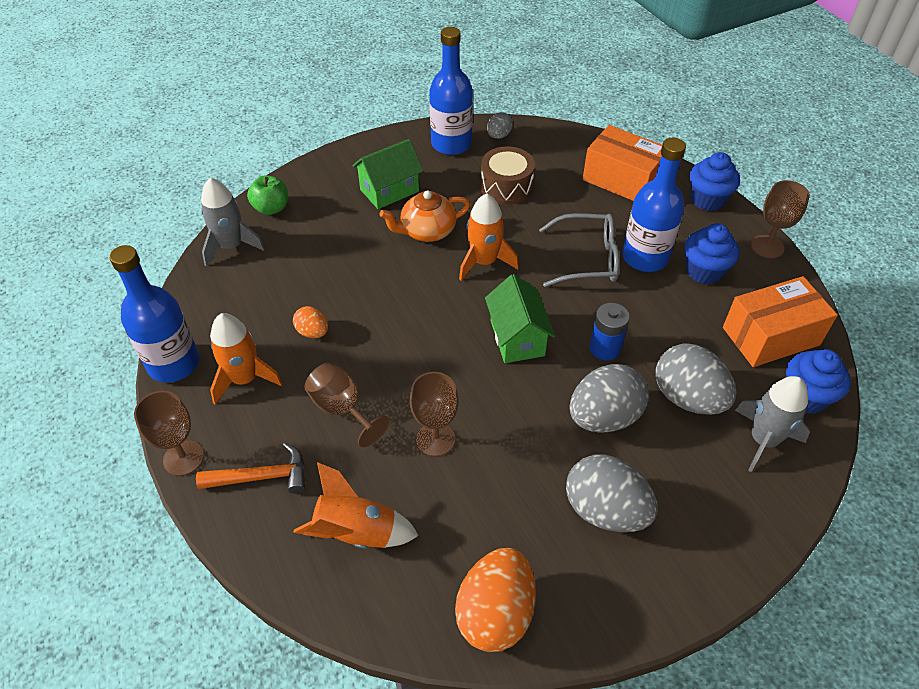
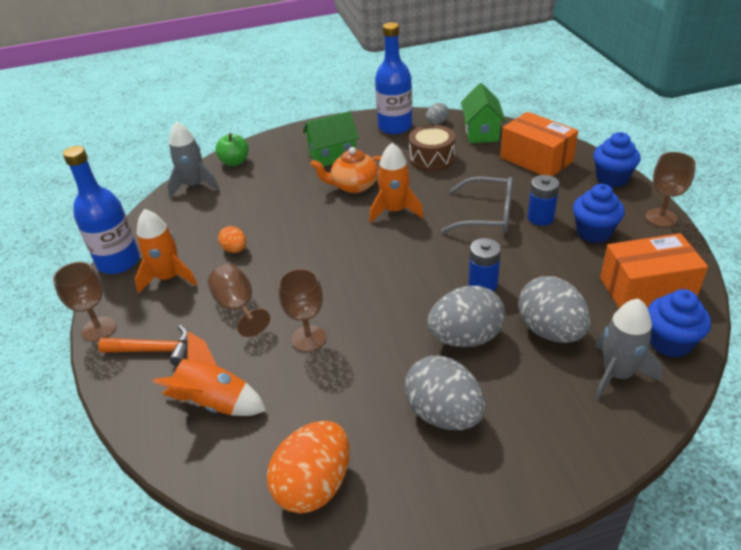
camera: 15 degrees right, 10 degrees down
green house [485,274,555,363] -> green house moved to [461,83,506,143]
blue bottle [622,138,686,272] -> blue battery [528,175,559,226]

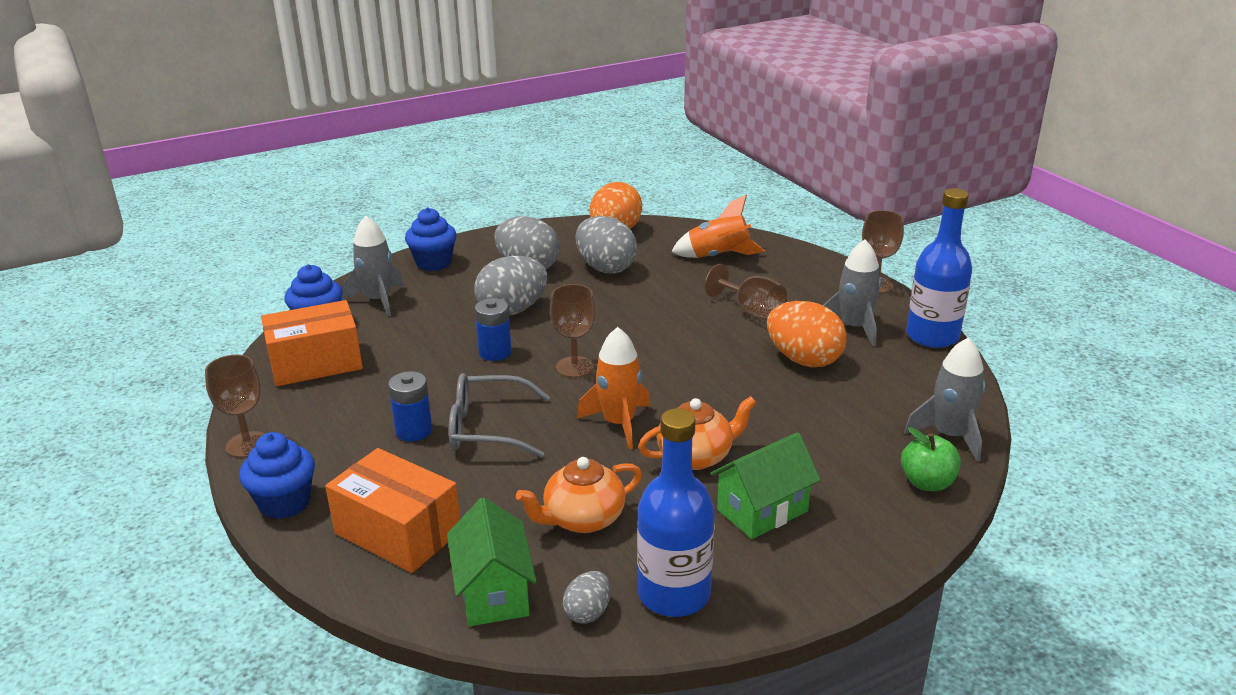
camera: 165 degrees right, 10 degrees down
orange hammer [98,325,188,366] -> none
orange rocket [135,209,197,294] -> grey rocket [823,239,881,347]
orange egg [218,226,246,253] -> orange egg [767,301,847,367], size x1.96
brown goblet [278,269,326,352] -> brown goblet moved to [550,284,596,378]
brown drum [409,125,455,171] -> orange teapot [516,457,642,533]
grey egg [518,276,591,343] -> grey egg moved to [575,216,637,274]
blue cupcake [573,184,625,243] -> blue cupcake moved to [405,208,457,271]

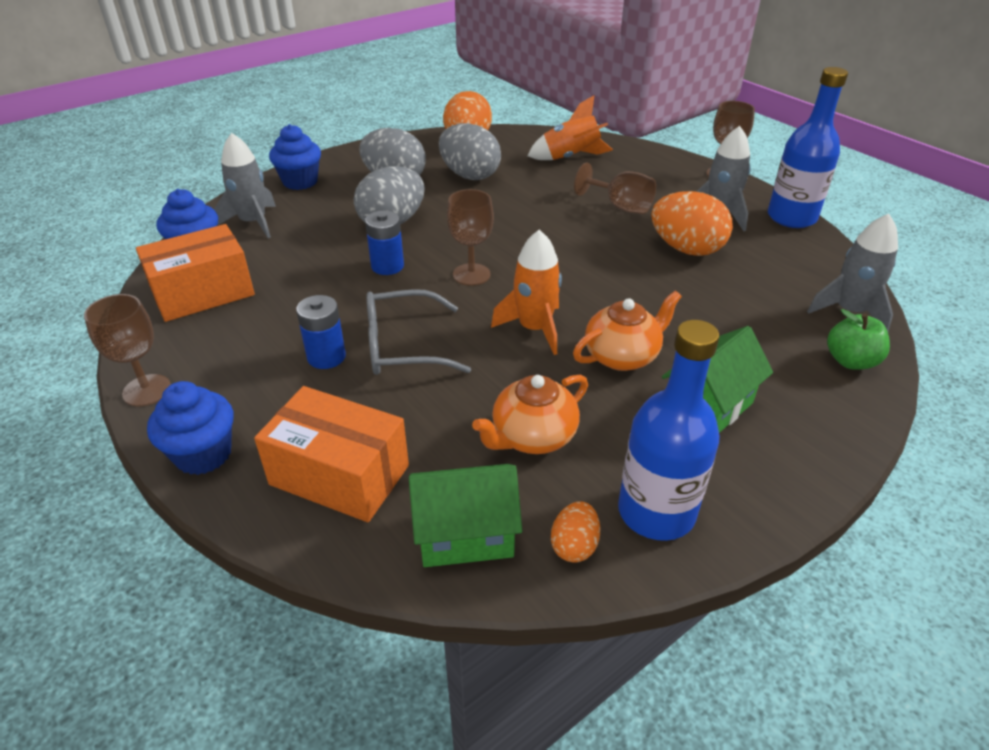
camera: 10 degrees left, 10 degrees up
green house [447,497,537,626] -> green house turned 75 degrees counterclockwise [409,464,522,567]
grey egg [563,571,611,624] -> orange egg [551,501,601,563]

